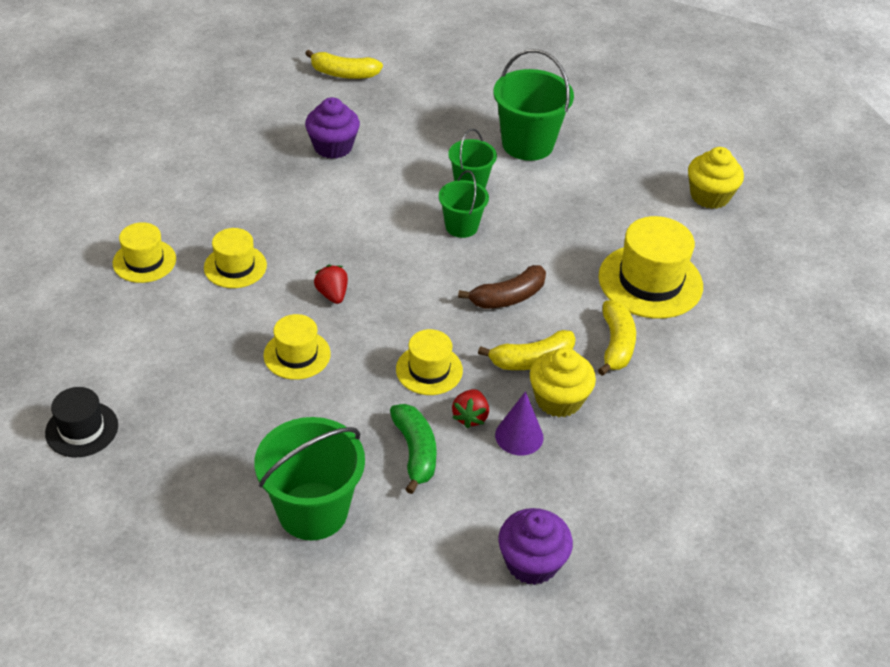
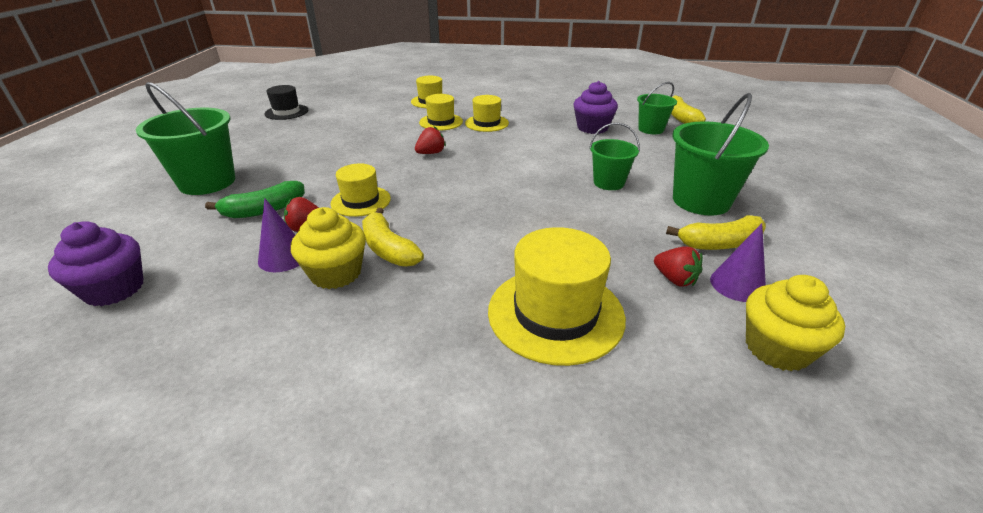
camera: 75 degrees right, 10 degrees down
yellow hat [263,314,331,380] -> yellow hat moved to [465,95,509,132]
green bucket [439,170,489,238] -> green bucket moved to [637,82,677,134]
brown banana [458,265,546,309] -> none
yellow banana [598,300,636,376] -> yellow banana moved to [666,215,766,250]
none -> red strawberry [654,246,703,287]
none -> purple cone [710,223,766,302]

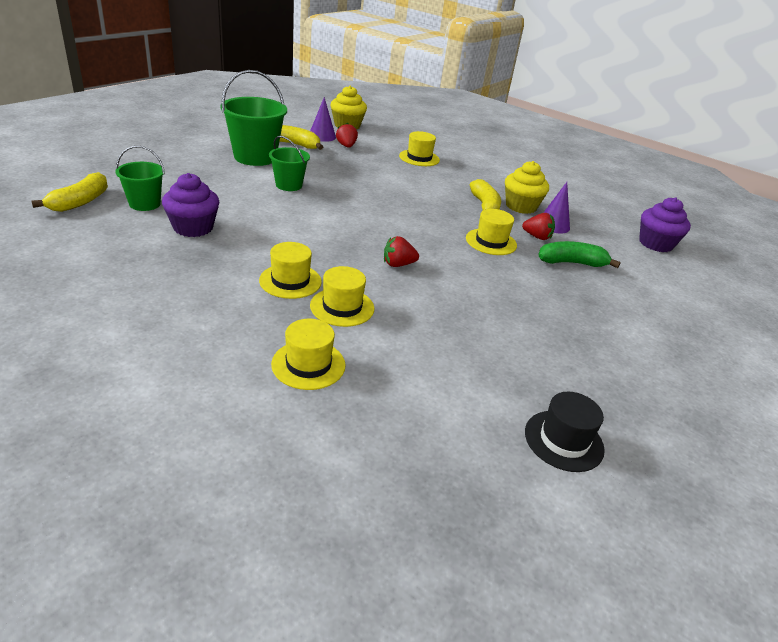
camera: 155 degrees left, 0 degrees up
green bucket [136,82,235,195] -> none
yellow hat [488,227,626,366] -> yellow hat [399,131,440,166], size x0.59

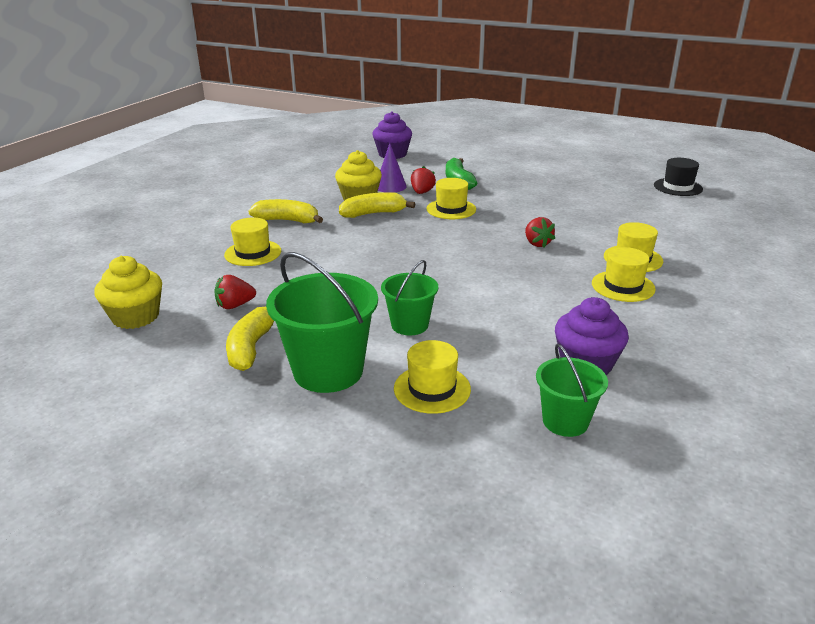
camera: 95 degrees left, 5 degrees down
yellow banana [31,172,108,212] -> yellow banana moved to [248,199,323,223]
yellow hat [271,319,346,390] -> yellow hat moved to [394,340,471,414]
purple cone [310,97,336,142] -> none

